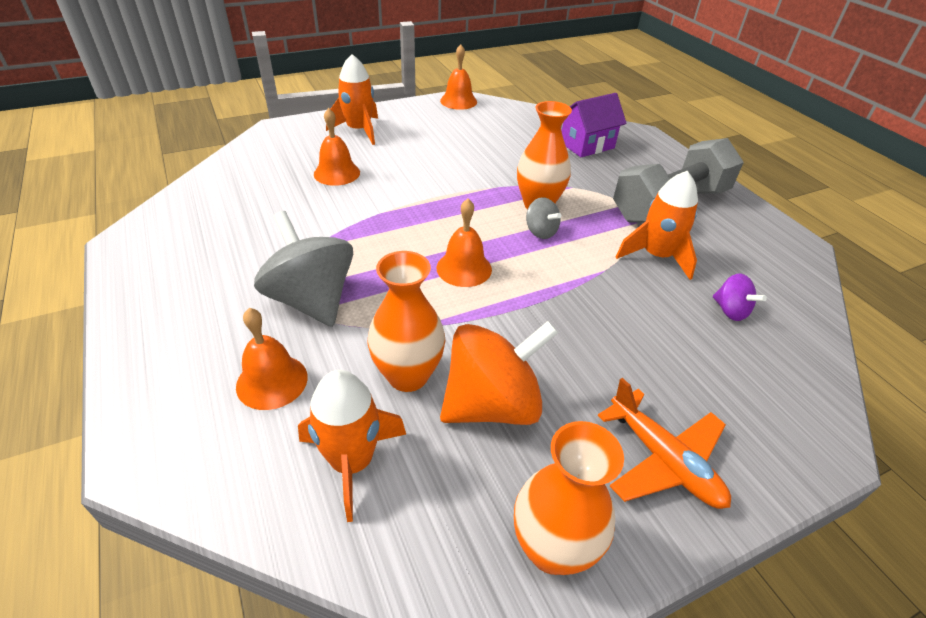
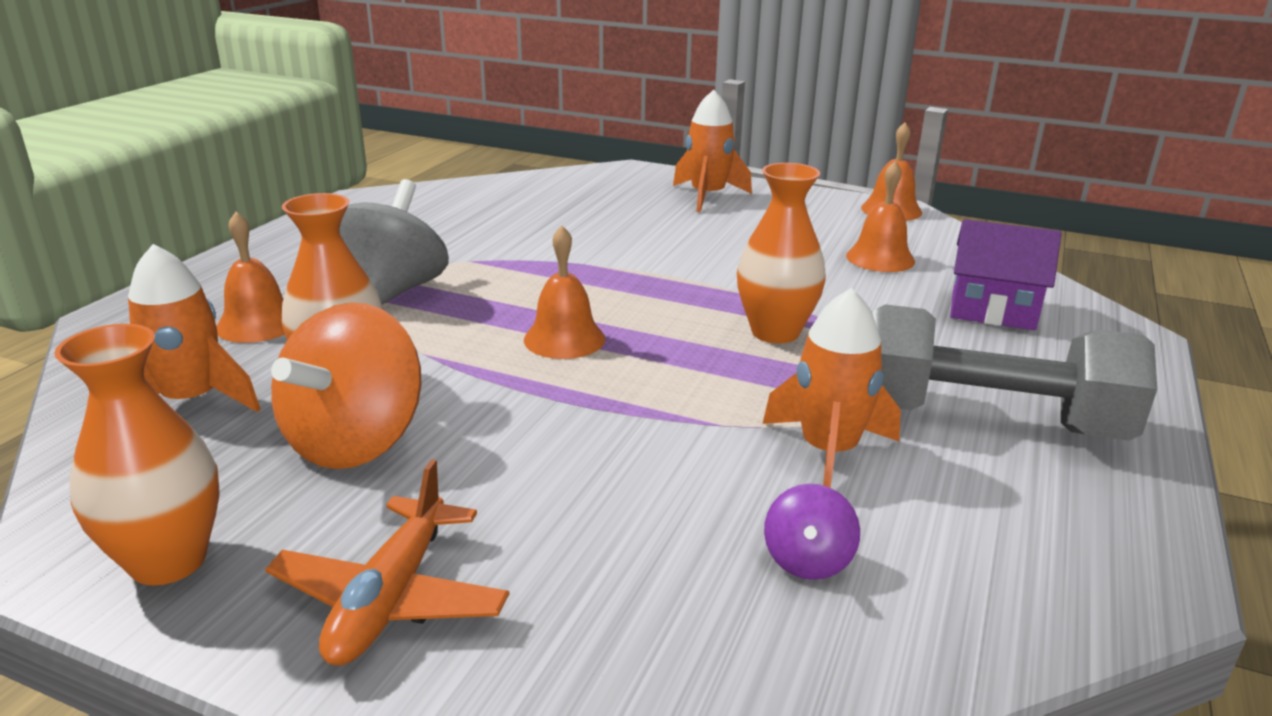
camera: 50 degrees right, 15 degrees down
orange bell [314,108,360,186] -> orange bell moved to [846,161,915,272]
orange spinning top [440,321,558,425] -> orange spinning top turned 90 degrees clockwise [271,302,421,469]
grey spinning top [526,197,561,239] -> none

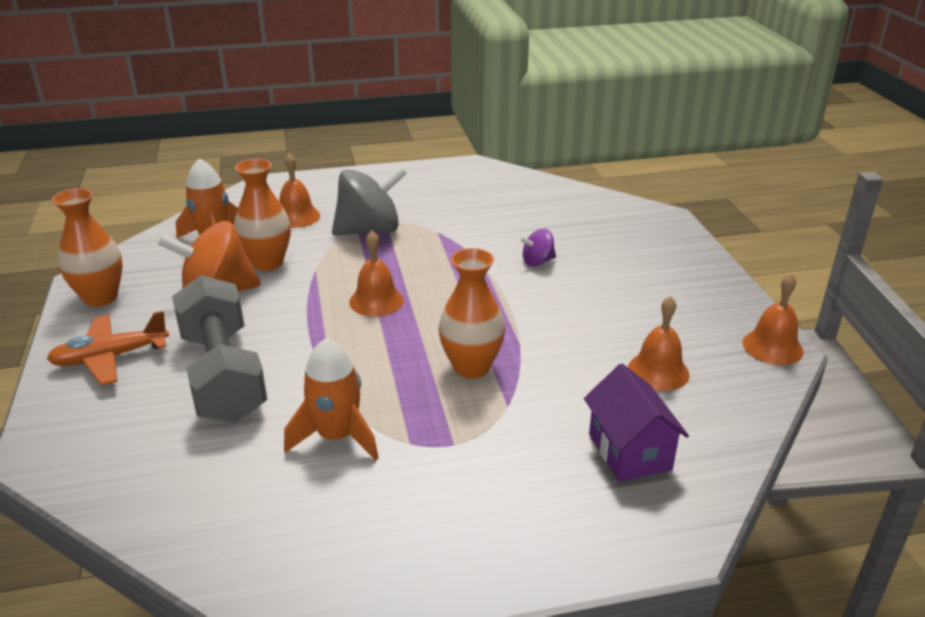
camera: 55 degrees right, 5 degrees up
orange rocket [673,90,752,212] -> none
purple spinning top [764,484,860,580] -> purple spinning top moved to [519,229,556,266]
grey dumbbell [872,304,1157,441] -> grey dumbbell moved to [172,275,267,423]

